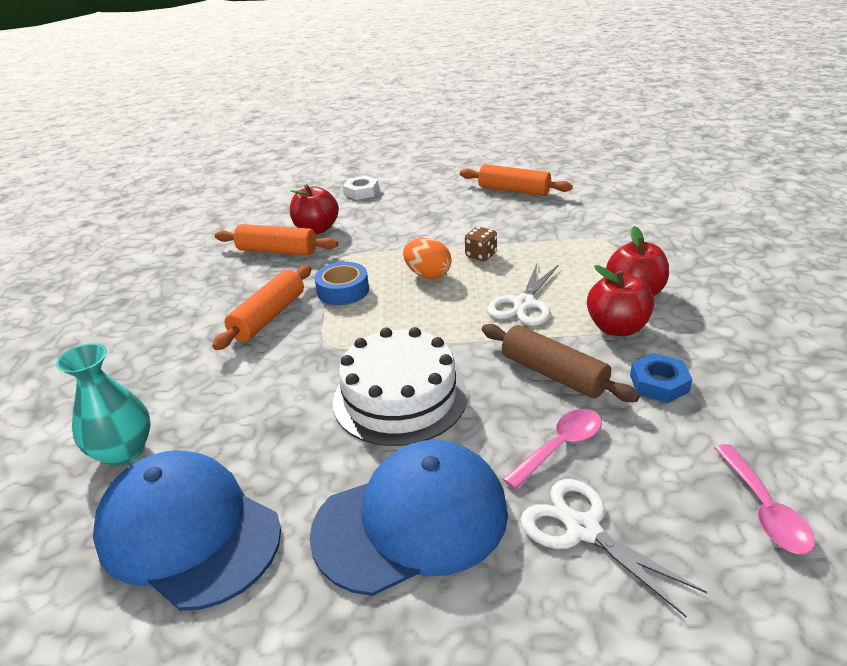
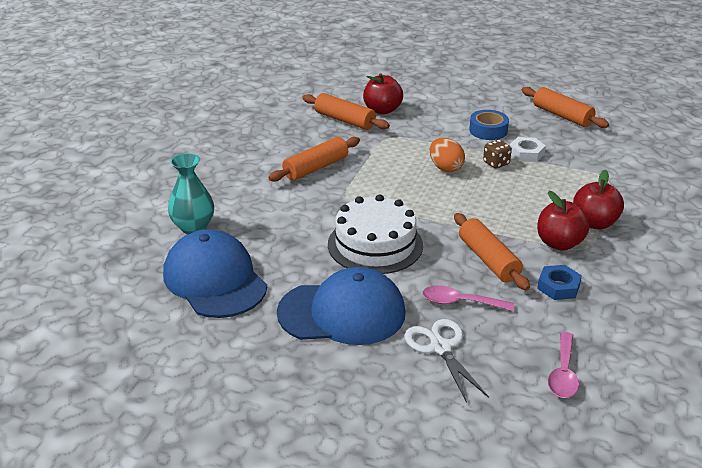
camera: 20 degrees right, 0 degrees up
blue tape [315,262,369,305] -> blue tape moved to [469,110,509,140]
white nut [343,176,379,200] -> white nut moved to [510,137,546,162]
brown rolling pin [482,324,640,402] -> orange rolling pin [454,213,530,290]
white scissors [487,264,559,326] -> none
pink spoon [503,409,602,490] -> pink spoon turned 150 degrees counterclockwise [423,285,514,311]

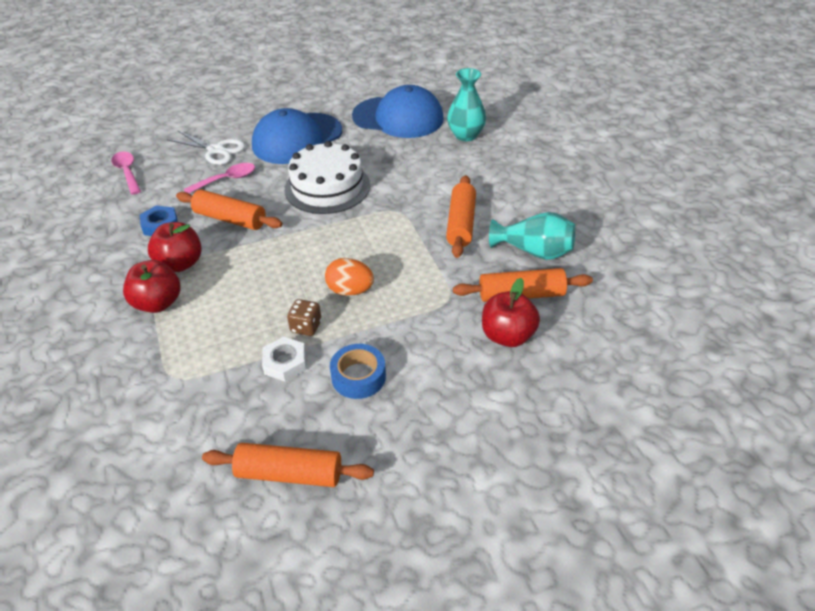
camera: 140 degrees right, 10 degrees up
none -> turquoise vase [489,212,575,260]

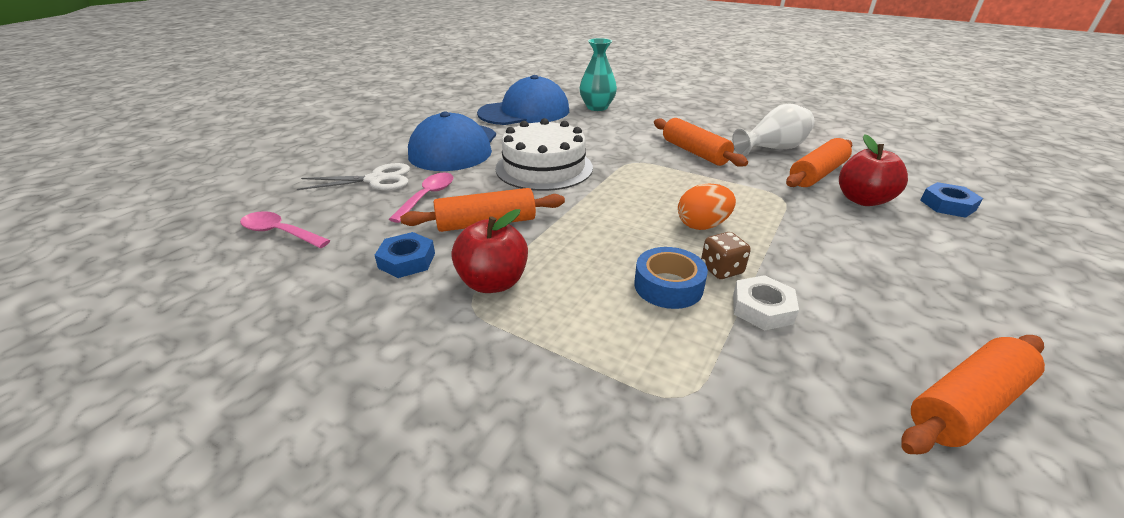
camera: 40 degrees left, 10 degrees down
red apple [123,260,180,313] -> none
blue tape [330,344,386,399] -> blue tape moved to [634,247,708,309]
turquoise vase [489,212,575,260] -> white vase [732,104,815,156]
none -> blue nut [920,182,983,218]

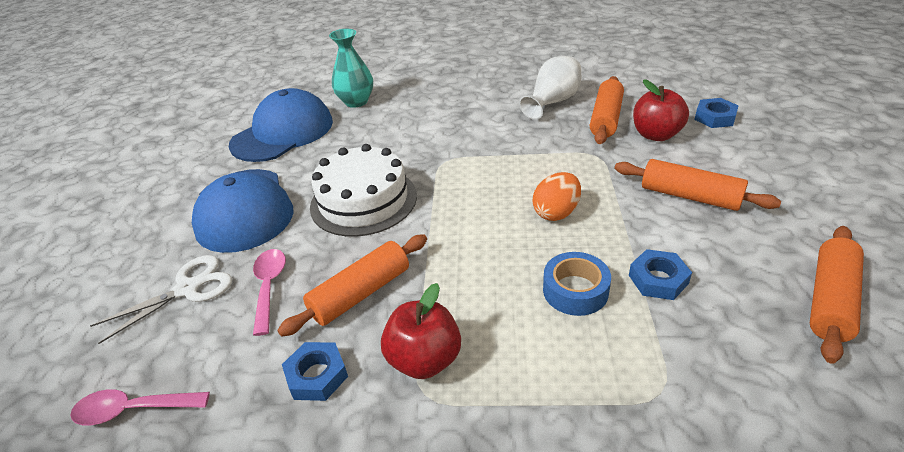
camera: 25 degrees left, 5 degrees up
orange rolling pin [654,118,748,167] -> orange rolling pin moved to [615,159,781,211]
brown dice [701,232,751,279] -> none
white nut [733,275,799,330] -> blue nut [629,249,692,300]

